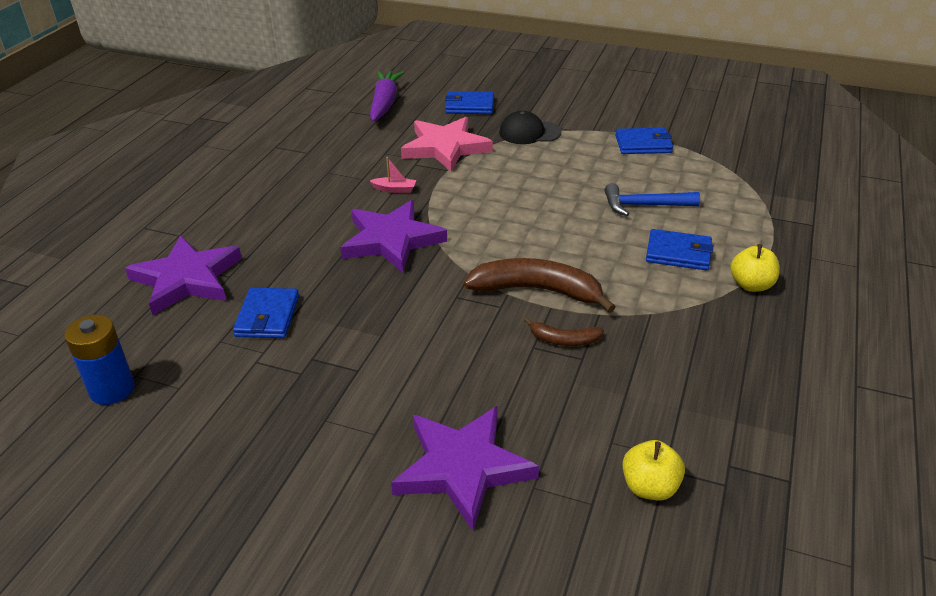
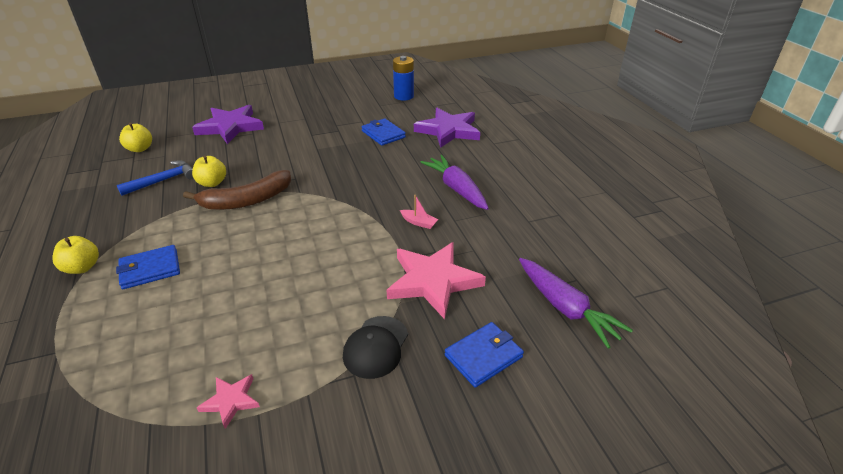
camera: 140 degrees right, 0 degrees up
purple star [340,200,447,272] -> none
pink boat [370,157,416,193] -> pink boat turned 120 degrees counterclockwise [400,195,438,229]
black cap [499,111,561,144] -> black cap turned 150 degrees clockwise [343,316,408,379]
brown banana [524,317,604,346] -> yellow apple [192,155,226,187]
blue hammer [605,183,700,216] -> blue hammer moved to [117,160,194,196]
blue wallet [615,128,673,154] -> pink star [197,374,260,429]
none -> purple carrot [420,155,489,210]

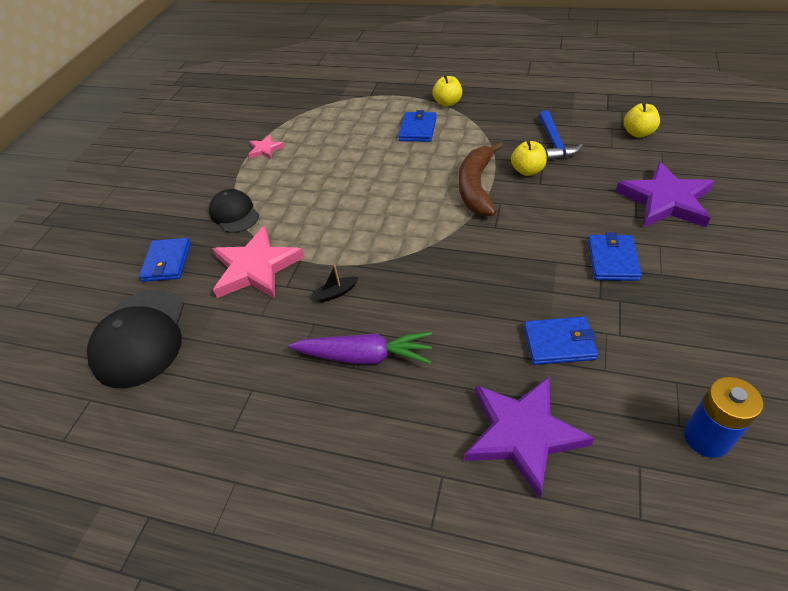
camera: 130 degrees right, 10 degrees up
pink boat [400,195,438,229] -> black boat [313,265,358,303]
purple carrot [519,258,633,348] -> black cap [87,289,184,388]
none -> blue wallet [588,232,642,281]

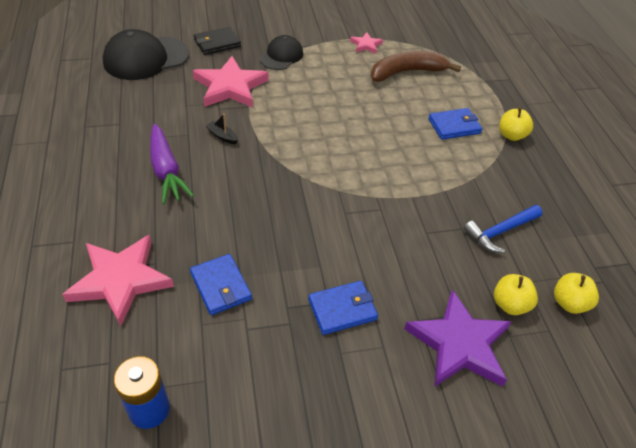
camera: 55 degrees right, 0 degrees up
blue wallet [139,238,191,282] -> black wallet [194,27,241,55]
brown banana [458,142,503,216] -> brown banana moved to [371,51,461,82]
purple star [465,377,595,499] -> pink star [62,235,174,326]
yellow apple [511,140,547,176] -> yellow apple moved to [494,274,538,315]

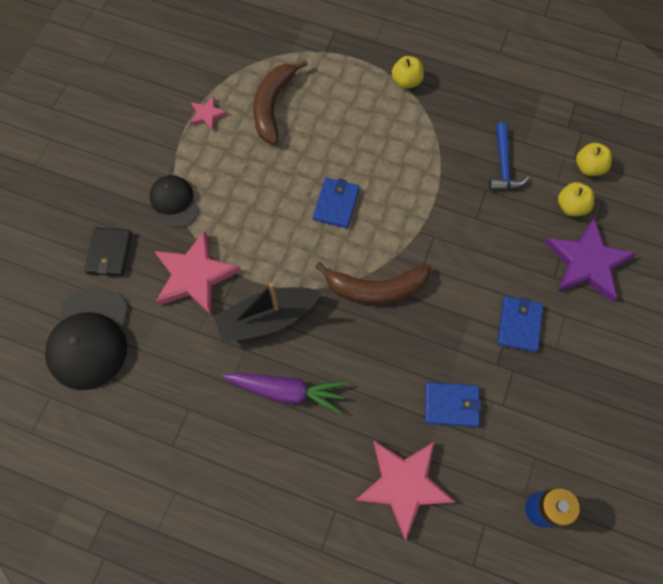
camera: 55 degrees left, 20 degrees up
black boat [206,114,238,144] -> black boat [214,283,322,343], size x2.48
blue wallet [428,108,482,140] -> blue wallet moved to [313,178,360,229]
none -> brown banana [315,262,431,304]

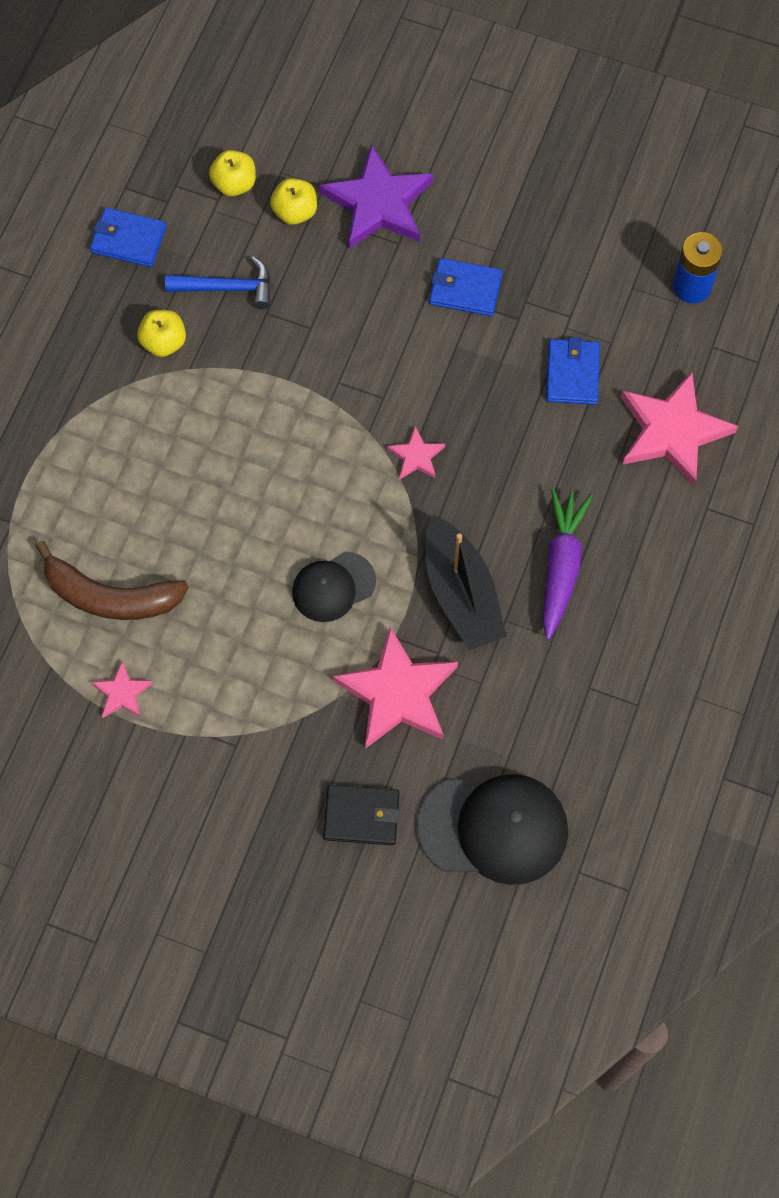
camera: 90 degrees left, 0 degrees up
black cap [150,175,199,228] -> black cap moved to [292,552,376,622]
blue wallet [313,178,360,229] -> blue wallet moved to [90,207,167,267]
brown banana [315,262,431,304] -> pink star [387,426,445,479]
yellow apple [392,56,424,89] -> yellow apple moved to [137,310,186,357]

